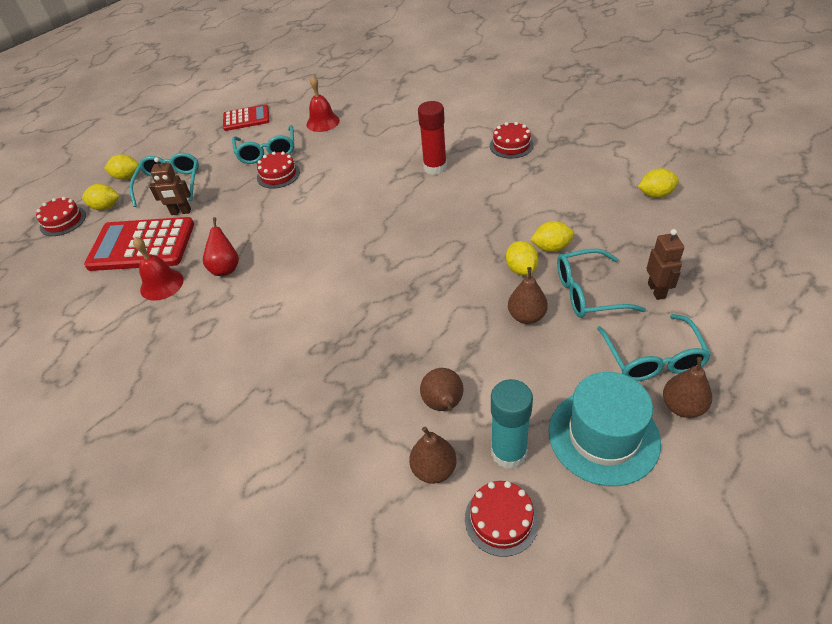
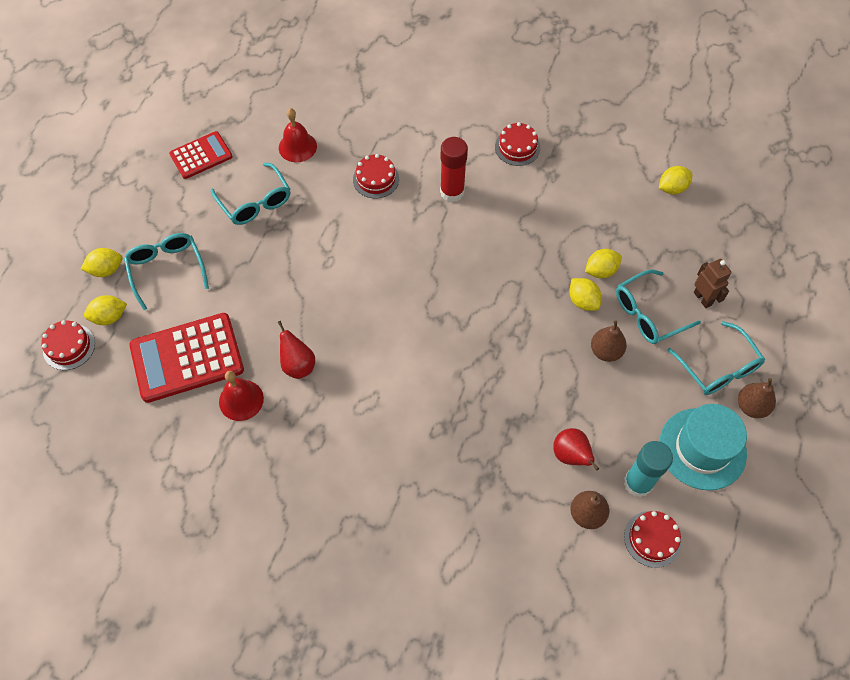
camera: 25 degrees left, 15 degrees up
brown robot [149,157,191,215] -> none
red cake [257,151,300,189] -> red cake moved to [353,154,399,199]
brown pear [420,368,464,411] -> red pear [553,428,599,471]

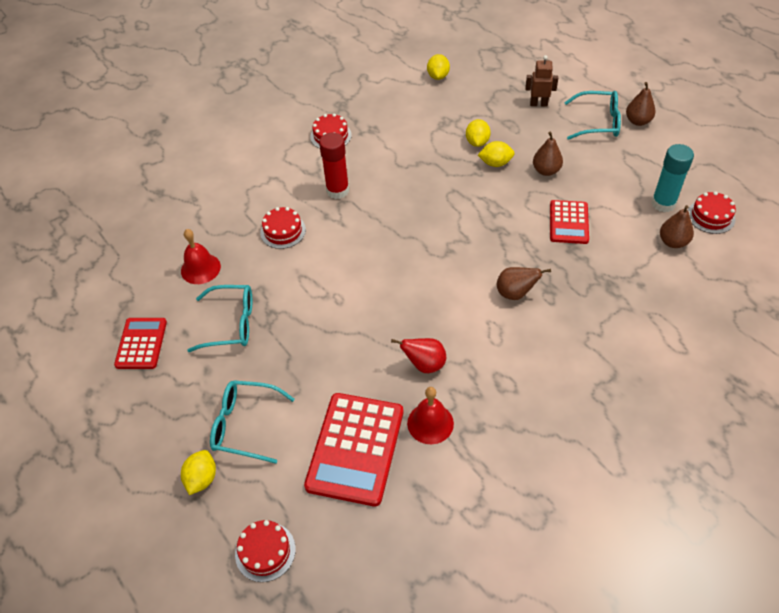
camera: 55 degrees left, 10 degrees down
yellow lemon [84,295,127,325] -> none
red pear [553,428,599,471] -> none
turquoise glasses [616,270,701,344] -> none
turquoise hat [659,404,747,491] -> none
none -> brown pear [497,267,551,300]
none -> red calculator [550,200,589,244]

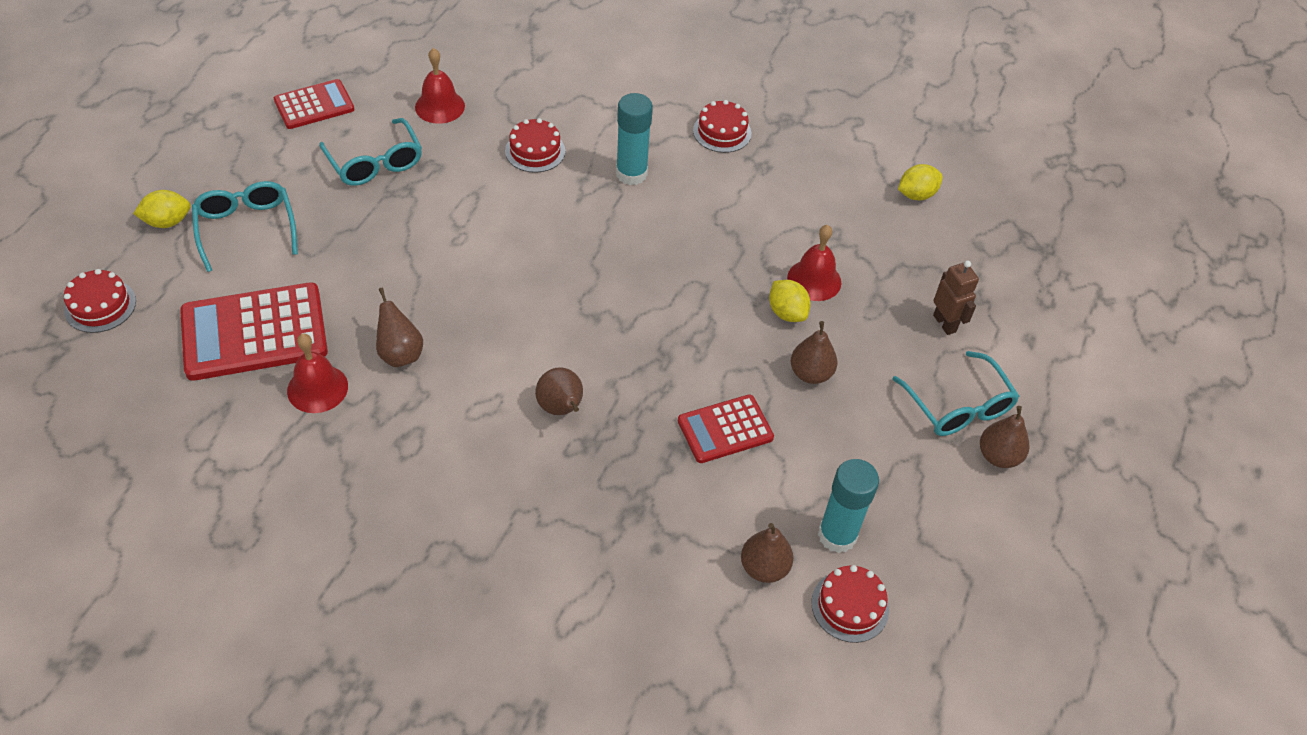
camera: 55 degrees right, 0 degrees up
red glue stick [319,133,349,199] -> turquoise glue stick [616,93,653,185]
red pear [391,338,446,373] -> brown pear [376,288,423,367]
yellow lemon [466,119,491,147] -> red bell [787,225,841,301]

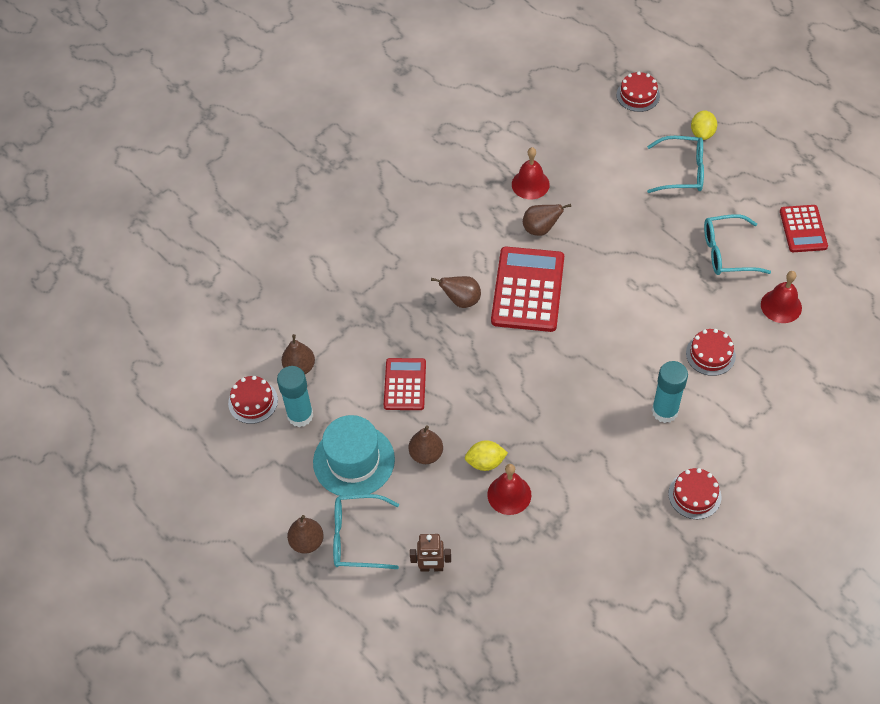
camera: 120 degrees right, 5 degrees up
red calculator [180,282,328,381] -> red calculator moved to [491,247,564,332]
yellow lemon [898,164,943,200] -> none
none -> turquoise hat [313,415,395,496]

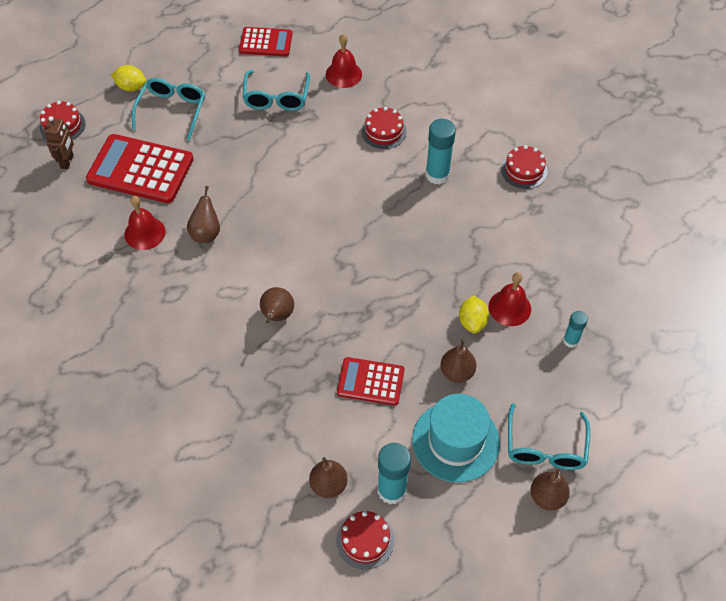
camera: 85 degrees left, 0 degrees up
brown robot [410,534,451,572] -> brown robot moved to [44,116,74,169]
red calculator [491,247,564,332] -> red calculator moved to [86,134,193,203]
none -> turquoise glue stick [563,311,588,348]

